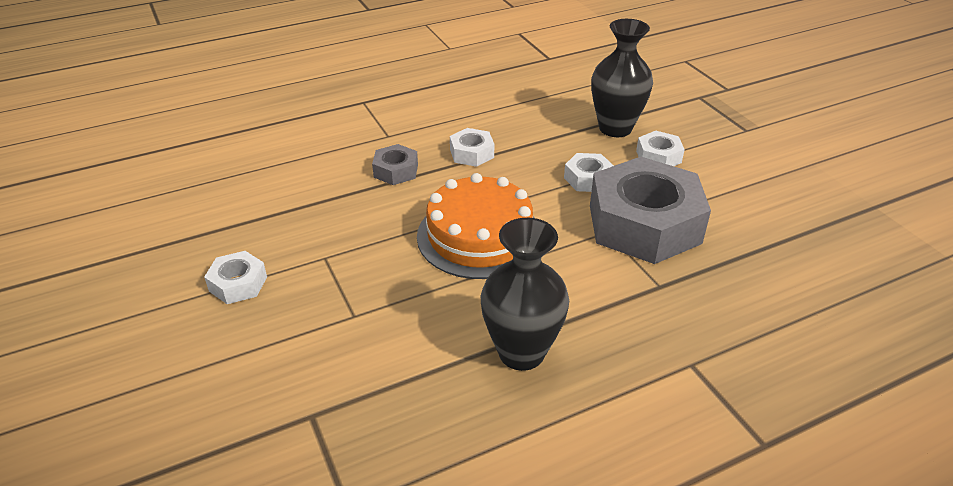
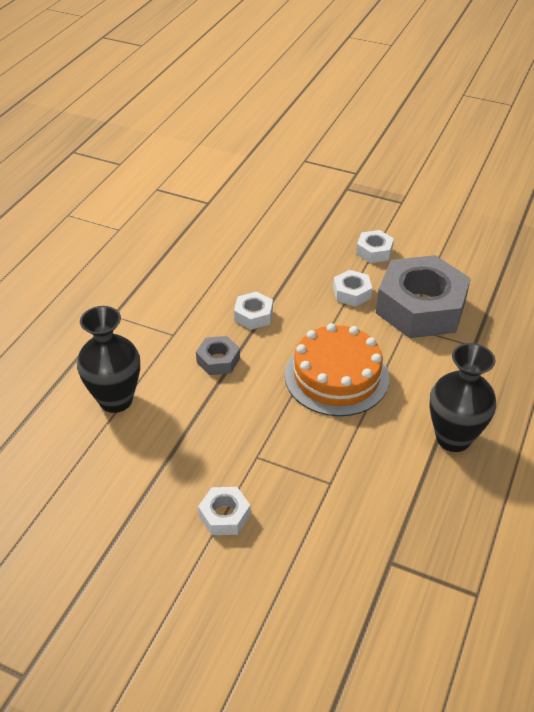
camera: 40 degrees left, 5 degrees up
black vase [591,19,653,137] -> black vase moved to [77,306,140,413]

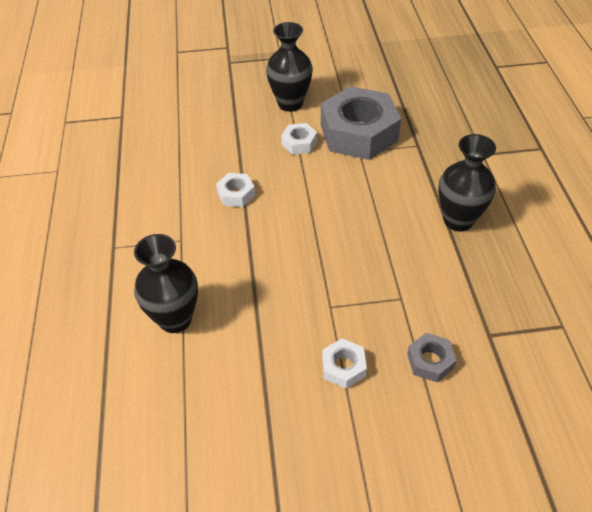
camera: 30 degrees left, 5 degrees up
grey nut [196,336,240,375] -> grey nut moved to [407,333,457,382]
orange cake [285,323,389,416] -> none
white nut [356,230,394,263] -> black vase [266,22,313,112]

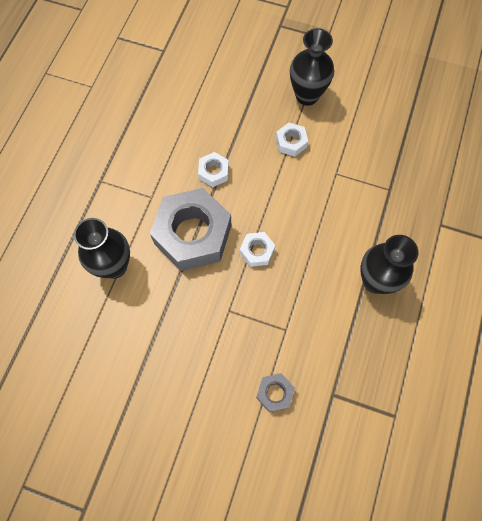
camera: 25 degrees right, 20 degrees up
grey nut [321,86,401,160] -> grey nut moved to [150,188,232,271]
white nut [322,339,367,389] -> white nut moved to [240,232,275,267]

